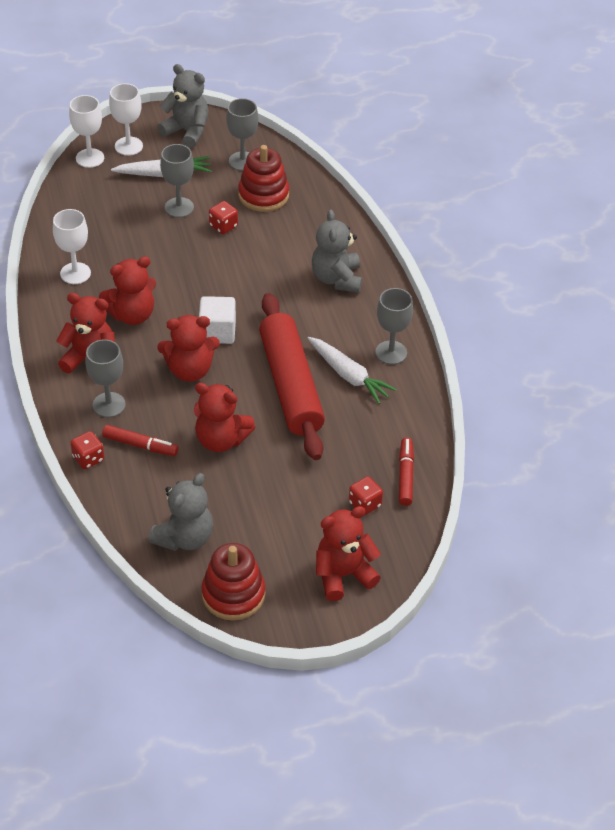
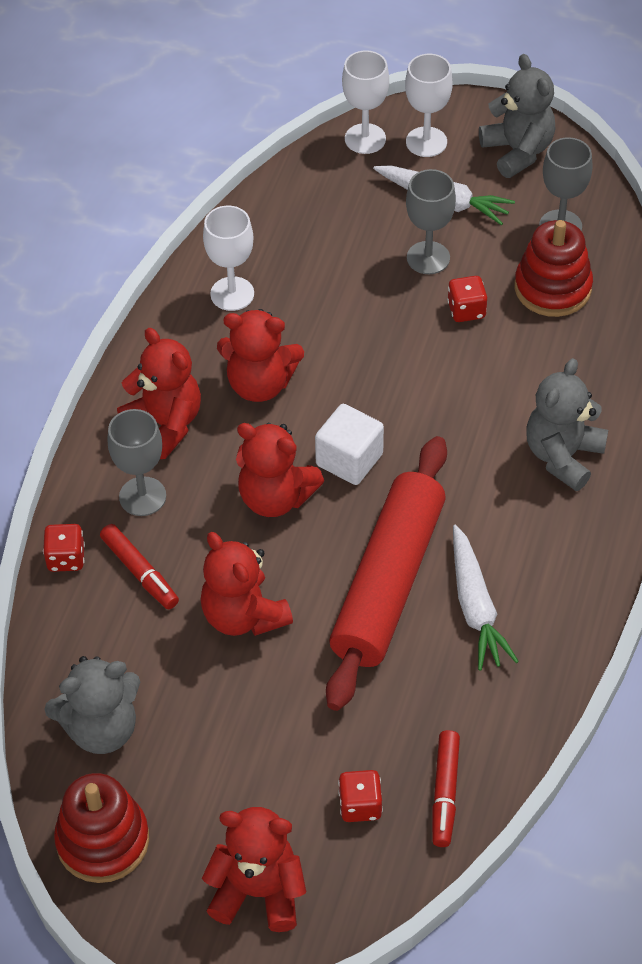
camera: 35 degrees right, 5 degrees up
grey goblet [375,288,413,365] -> none
red marker [399,437,414,506] -> red marker turned 150 degrees clockwise [432,730,460,847]

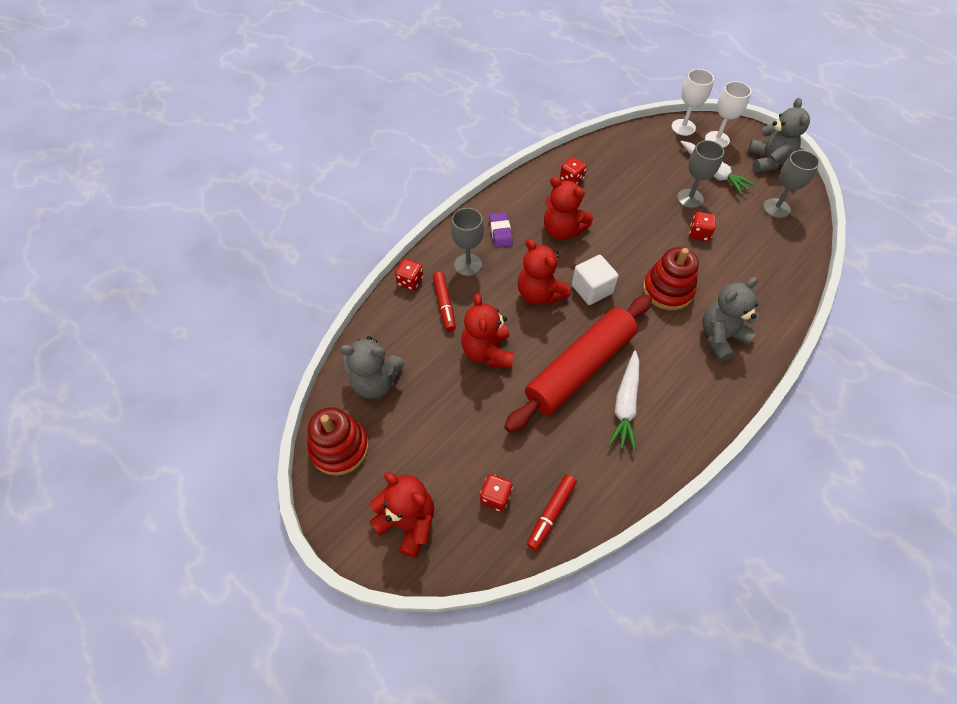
camera: 25 degrees right, 5 degrees up
red teddy bear [117,328,201,459] -> purple eraser [489,212,513,248]
white goblet [203,206,254,311] -> red dice [560,157,587,184]
red stacking toy [515,220,593,317] -> red stacking toy moved to [643,247,699,310]

